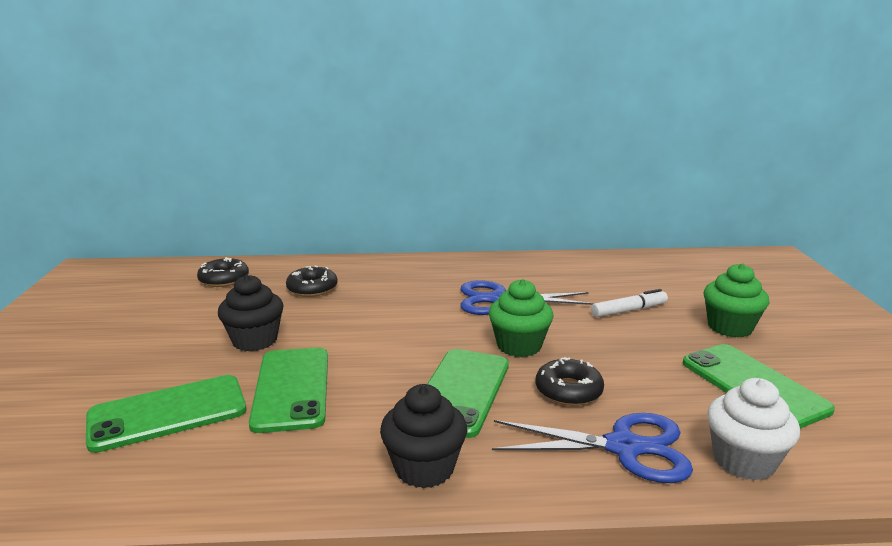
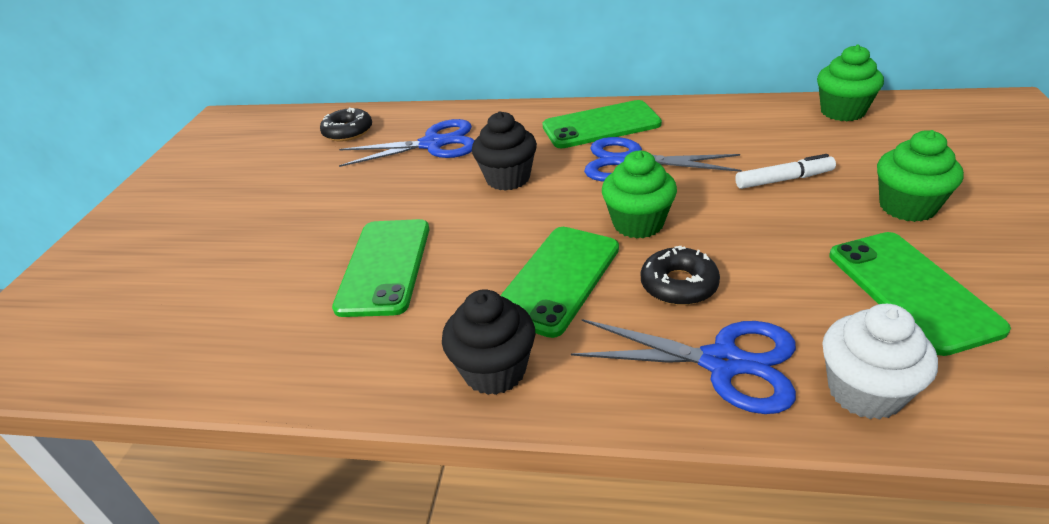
camera: 15 degrees right, 15 degrees up
green phone [86,375,247,453] -> green phone moved to [542,100,662,148]
black cupcake [218,275,284,352] -> black cupcake moved to [472,111,537,191]
black donut [286,266,338,297] -> blue scissors [339,119,475,167]
none -> green cupcake [817,45,884,121]

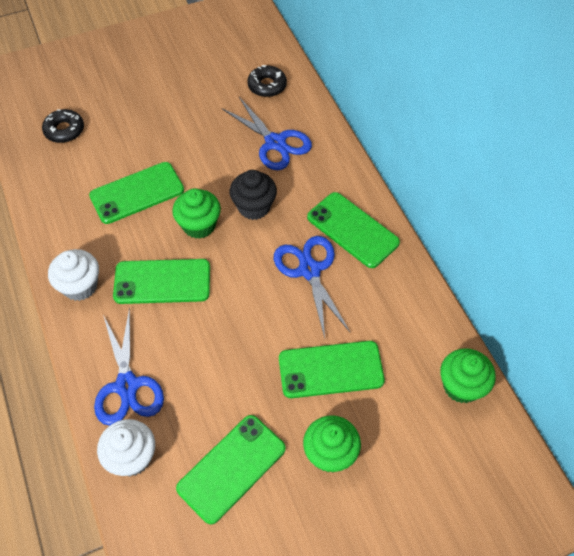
camera: 55 degrees right, 20 degrees up
black cupcake [442,289,535,395] -> white cupcake [48,249,99,301]
green cupcake [602,151,677,239] -> green cupcake moved to [172,188,221,239]
black donut [641,246,720,305] -> black donut moved to [42,109,84,143]
white marker [735,154,836,189] -> green phone [279,341,385,398]

